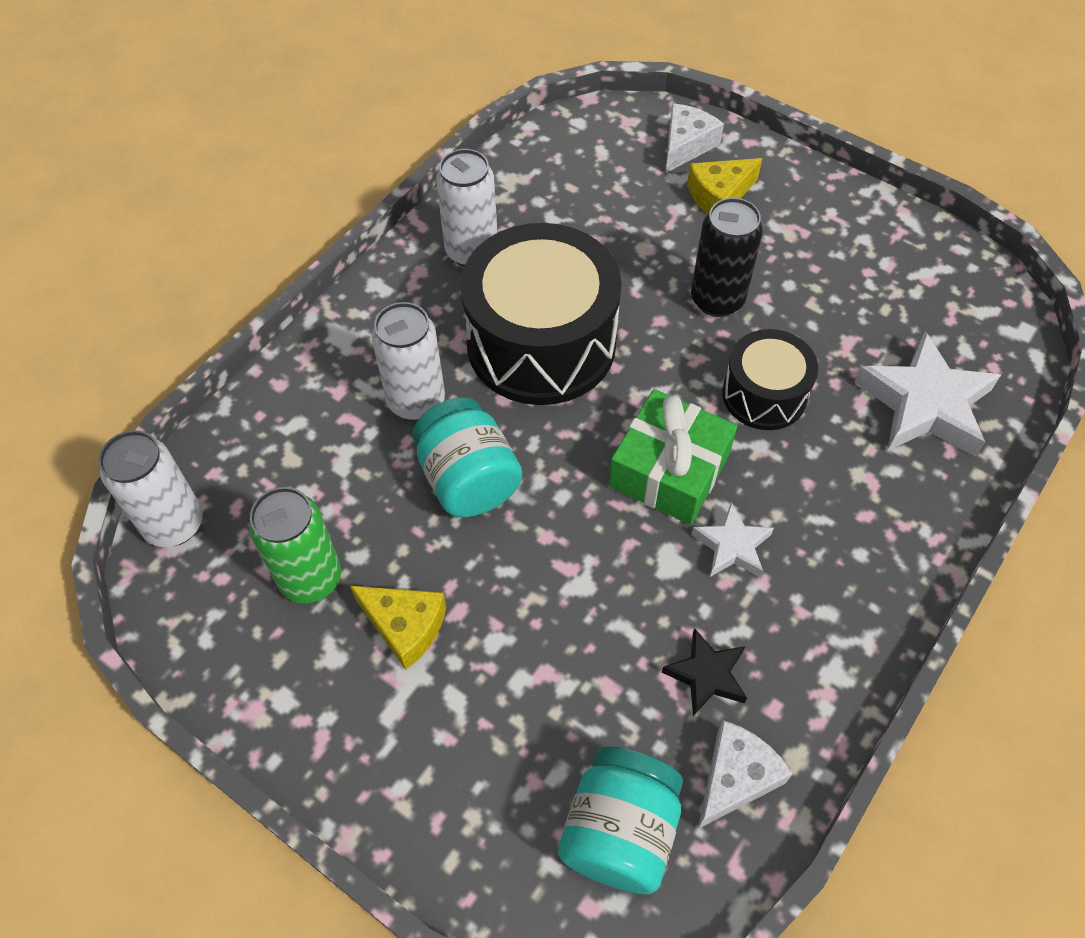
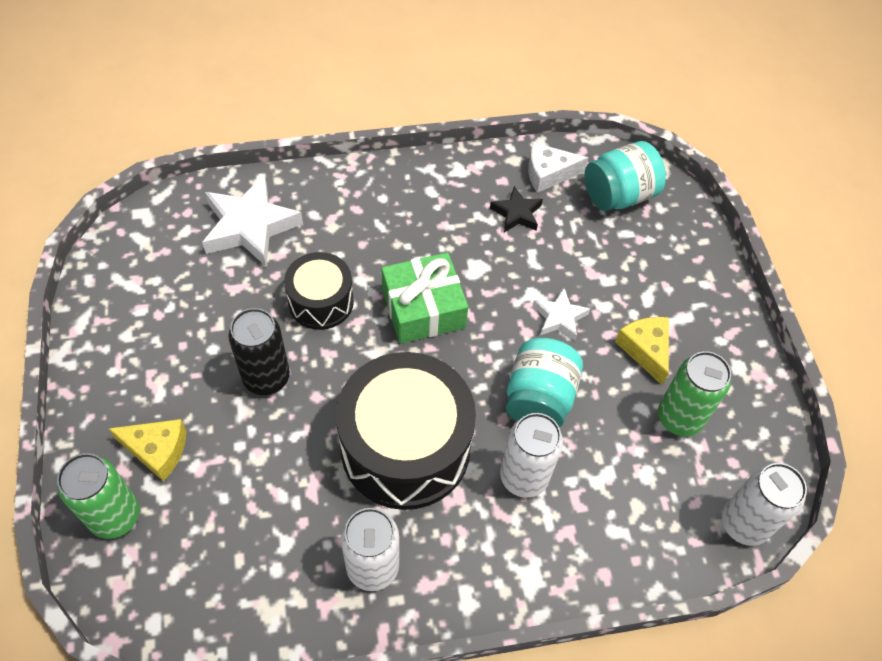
camera: 140 degrees left, 0 degrees up
white cheese [666,103,724,173] -> green can [57,453,140,539]
white star [691,502,774,577] -> white star moved to [533,288,590,341]

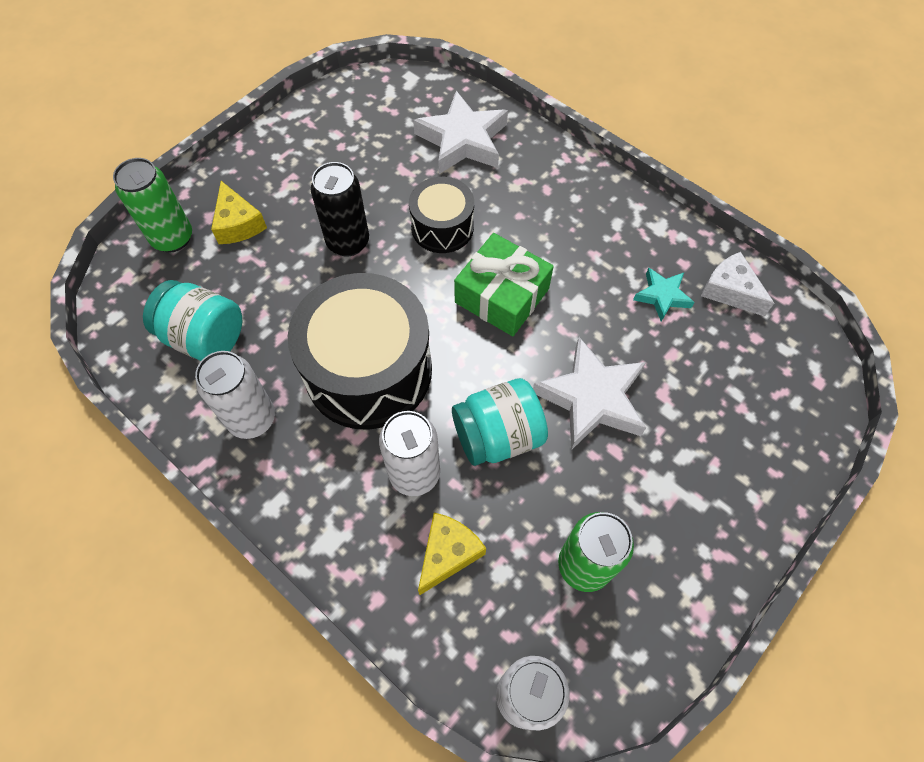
camera: 55 degrees right, 5 degrees up
black star [490,186,543,232] -> turquoise star [633,267,695,322]
white star [533,288,590,341] -> white star [533,337,646,450], size x1.85
turquoise jar [584,141,666,211] -> turquoise jar moved to [143,280,242,361]
yellow cheese [615,317,669,385] -> yellow cheese moved to [418,513,486,595]

